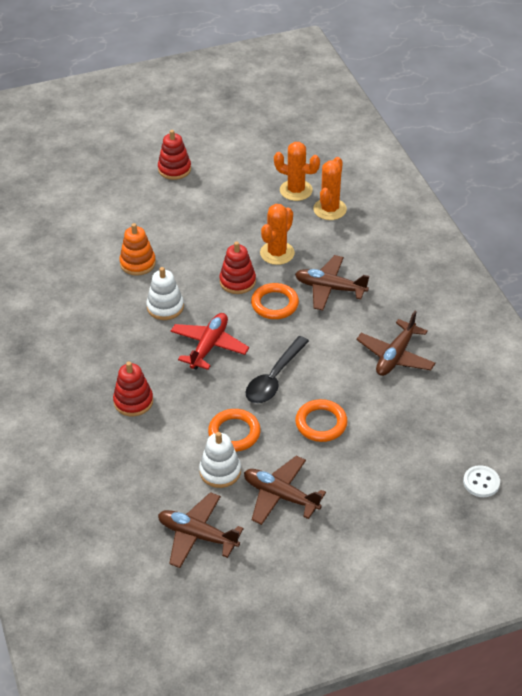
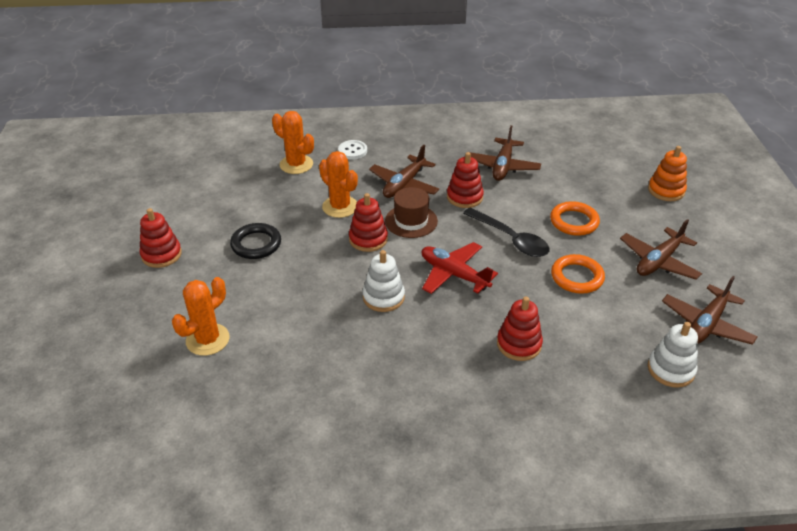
camera: 75 degrees left, 5 degrees down
orange stacking toy [119,223,156,276] -> orange stacking toy moved to [648,146,687,201]
white stacking toy [199,432,241,488] -> white stacking toy moved to [648,322,698,388]
orange ring [251,283,299,319] -> brown hat [385,187,438,238]
orange cactus [274,142,320,201] -> orange cactus moved to [172,277,230,356]
brown plane [356,311,436,376] -> brown plane turned 60 degrees clockwise [470,125,541,181]
white button [463,465,500,497] -> white button moved to [338,140,367,160]
none -> black ring [230,223,281,259]
none -> red stacking toy [447,152,484,208]

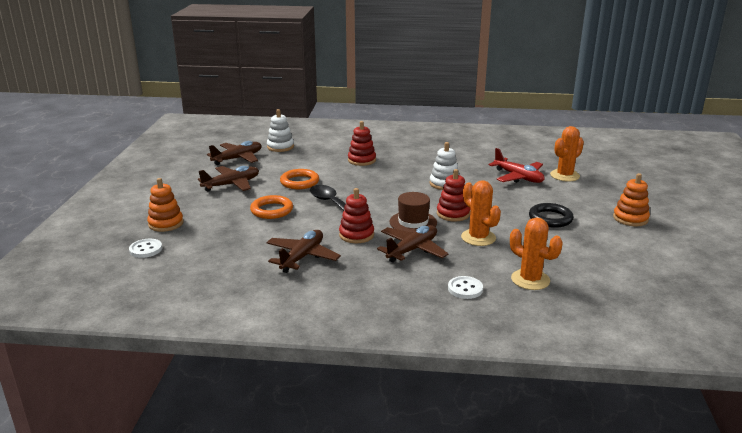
camera: 170 degrees left, 15 degrees down
red stacking toy [140,208,182,268] -> orange stacking toy [613,173,650,226]
red plane [421,242,498,294] -> red plane moved to [489,148,545,183]
none -> white button [129,239,162,258]

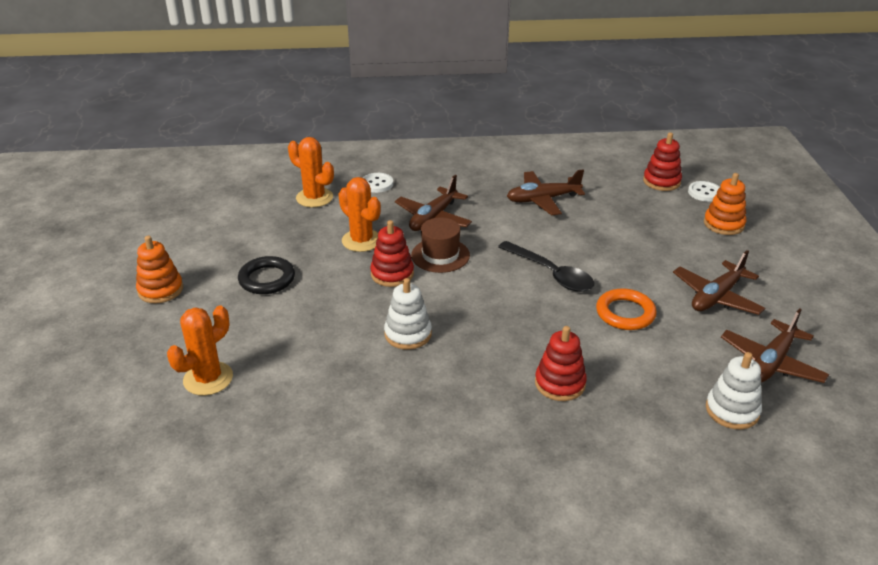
camera: 170 degrees right, 10 degrees up
orange ring [250,195,293,219] -> none
brown plane [266,230,341,273] -> brown plane turned 60 degrees clockwise [507,169,585,216]
red stacking toy [339,188,374,243] -> red stacking toy moved to [643,132,682,191]
red plane [489,148,545,183] -> none

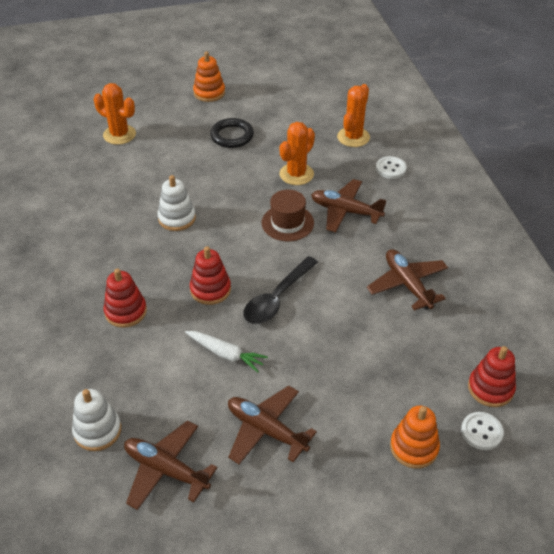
camera: 80 degrees right, 10 degrees up
red stacking toy [370,220,414,287] -> red stacking toy moved to [190,246,231,305]
orange ring [596,288,657,330] -> white carrot [185,331,268,372]

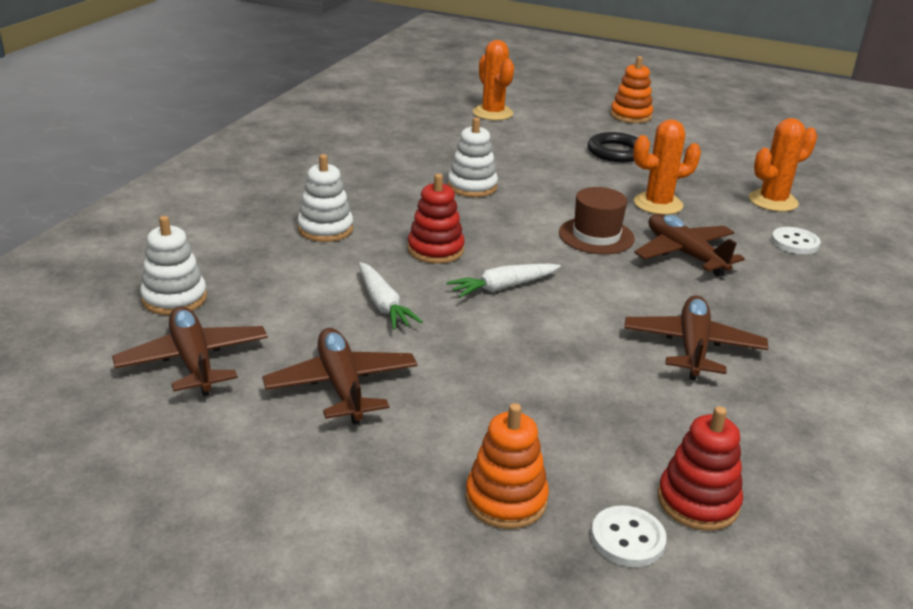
camera: 35 degrees right, 15 degrees down
red stacking toy [103,269,147,328] -> white stacking toy [297,154,353,242]
black spoon [243,256,318,324] -> white carrot [447,264,561,298]

